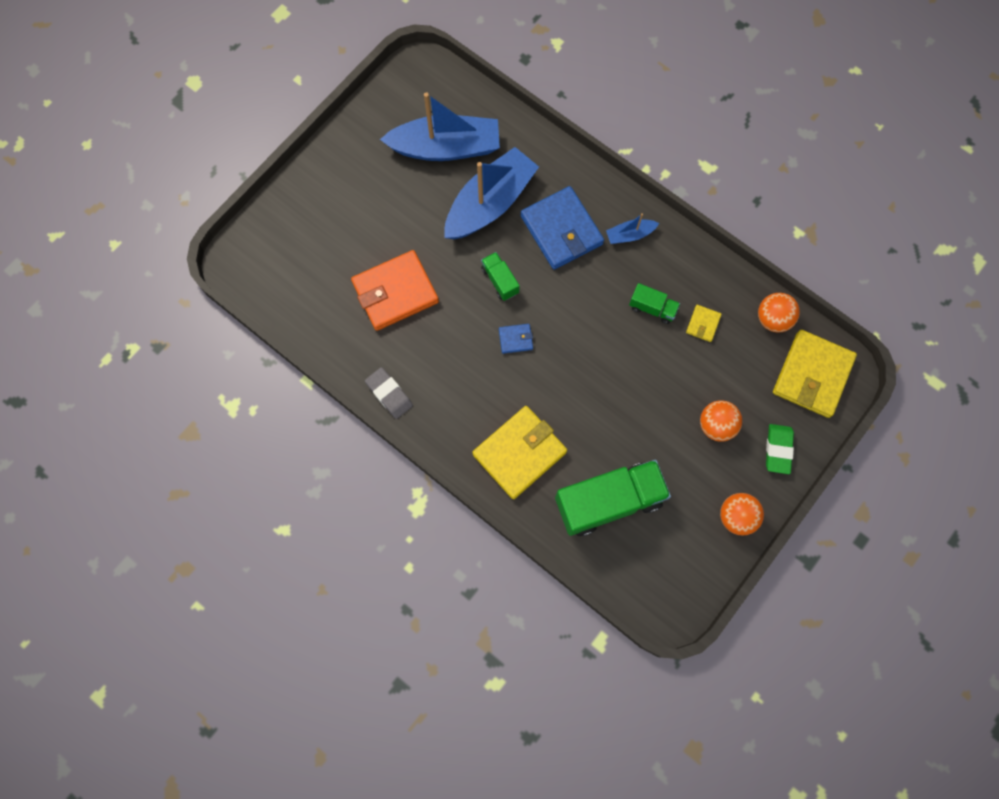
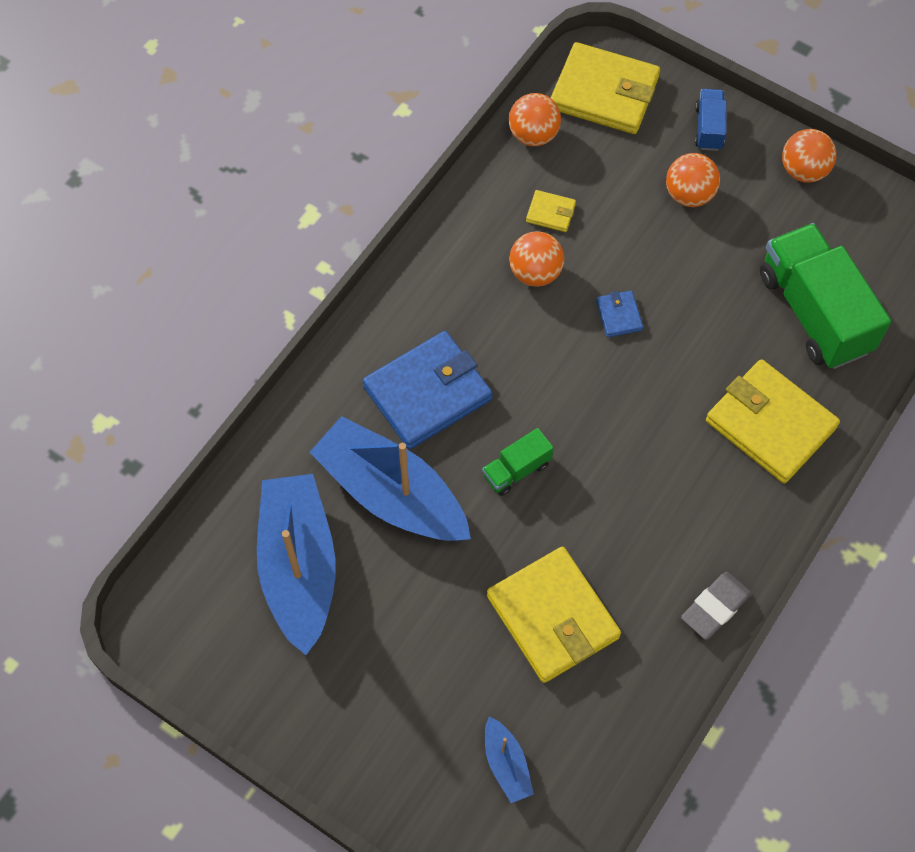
camera: 95 degrees left, 10 degrees down
orange wallet [351,250,439,331] -> yellow wallet [487,547,621,683]
blue wallet [499,324,533,354] -> blue wallet moved to [596,291,643,337]
blue boat [606,213,659,244] -> blue boat moved to [485,716,534,803]
green truck [629,283,680,324] -> orange ball [509,231,564,287]
green eraser [766,424,794,474] -> blue truck [695,89,726,151]

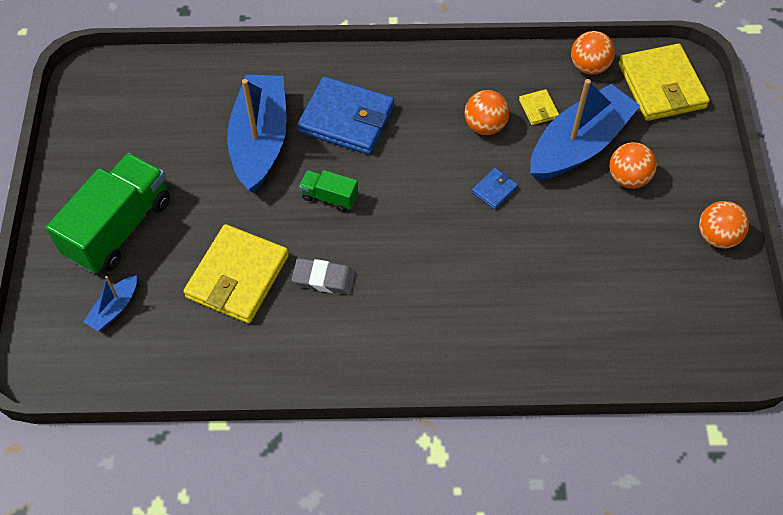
camera: 55 degrees right, 5 degrees down
blue boat [257,474,336,655] -> blue boat moved to [530,79,640,180]
grey eraser [681,572,751,640] -> grey eraser moved to [292,258,356,294]
blue truck [695,89,726,151] -> none
yellow wallet [706,359,840,483] -> none
green truck [760,223,891,369] -> green truck moved to [46,153,170,274]

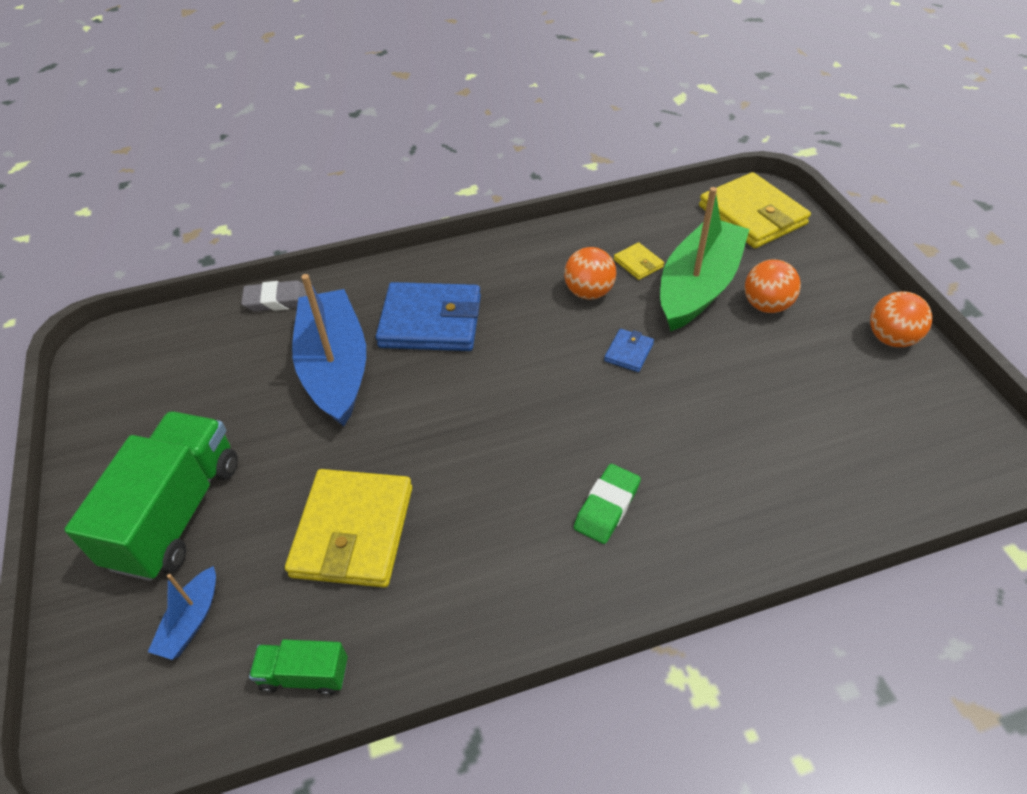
camera: 15 degrees left, 10 degrees down
grey eraser [292,258,356,294] -> grey eraser moved to [241,280,307,312]
green truck [299,170,358,212] -> green truck moved to [249,639,348,696]
blue boat [530,79,640,180] -> green boat [660,187,750,331]
orange ball [571,31,615,75] -> none
none -> green eraser [574,464,641,544]

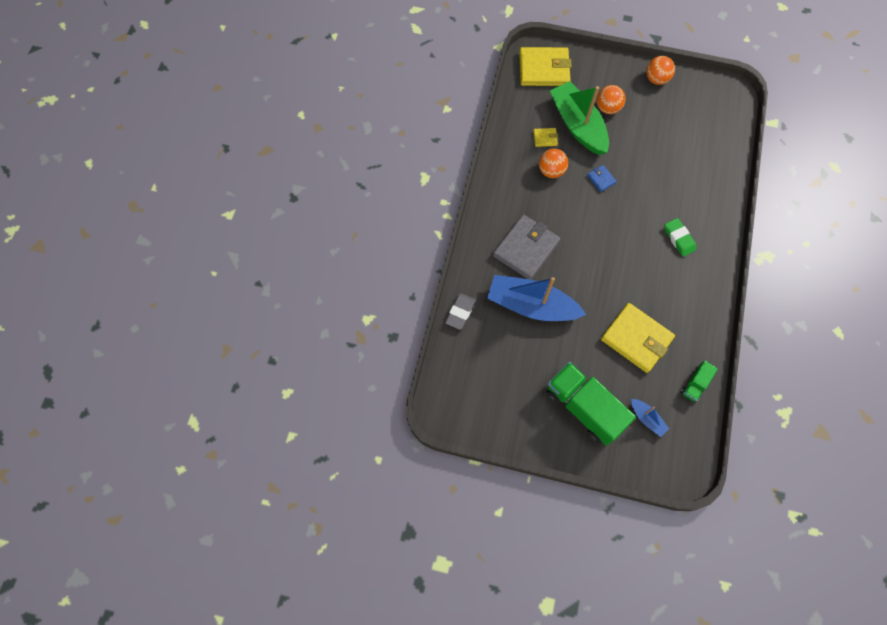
camera: 60 degrees left, 20 degrees up
blue wallet [376,282,481,351] -> grey wallet [493,215,560,280]

